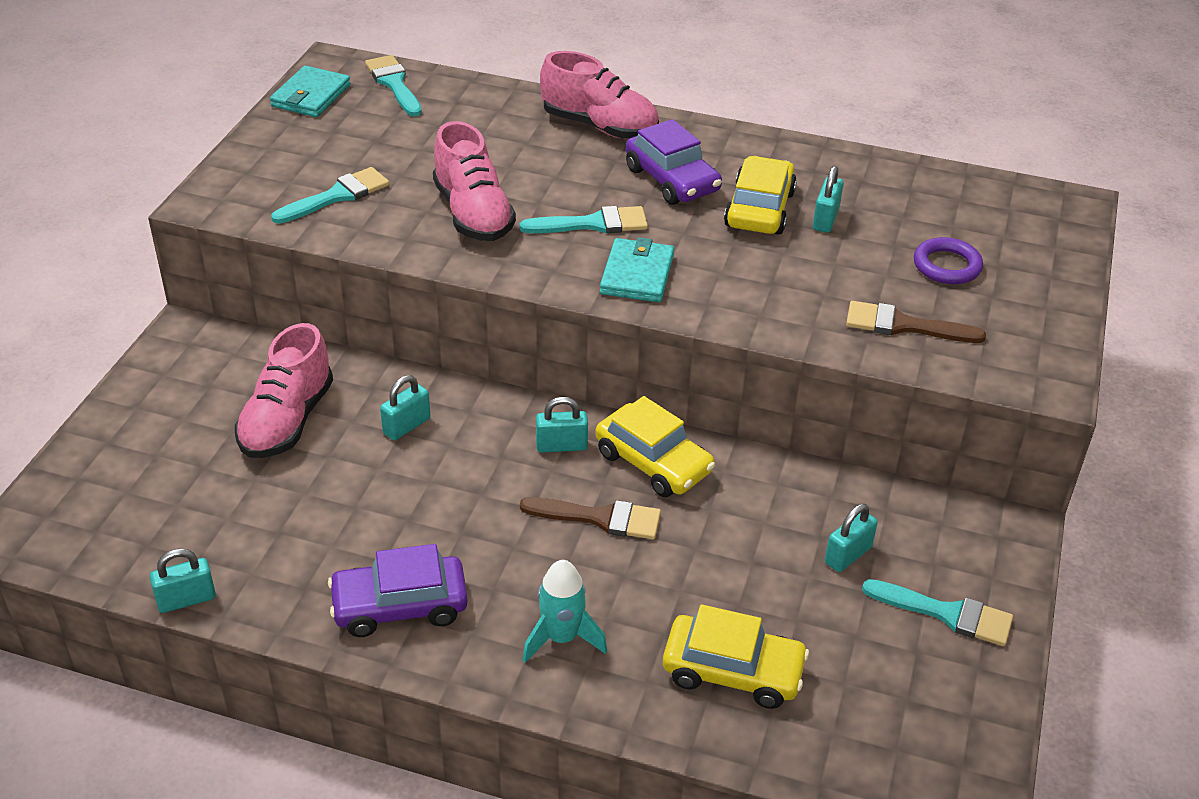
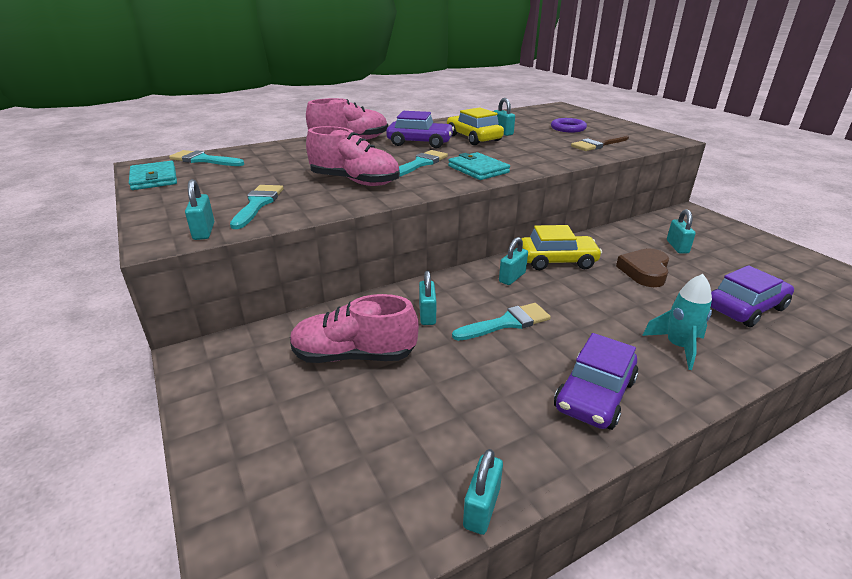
camera: 45 degrees left, 10 degrees down
pink shoe [235,323,333,458] -> pink shoe turned 120 degrees clockwise [290,294,419,363]
brown brush [520,497,661,539] -> none
yellow car [663,604,809,709] -> purple car [711,265,794,327]
turquoise brush [862,579,1013,646] -> turquoise brush moved to [452,303,551,341]
none -> turquoise padlock [185,179,214,240]
none -> brown heart [616,248,669,287]

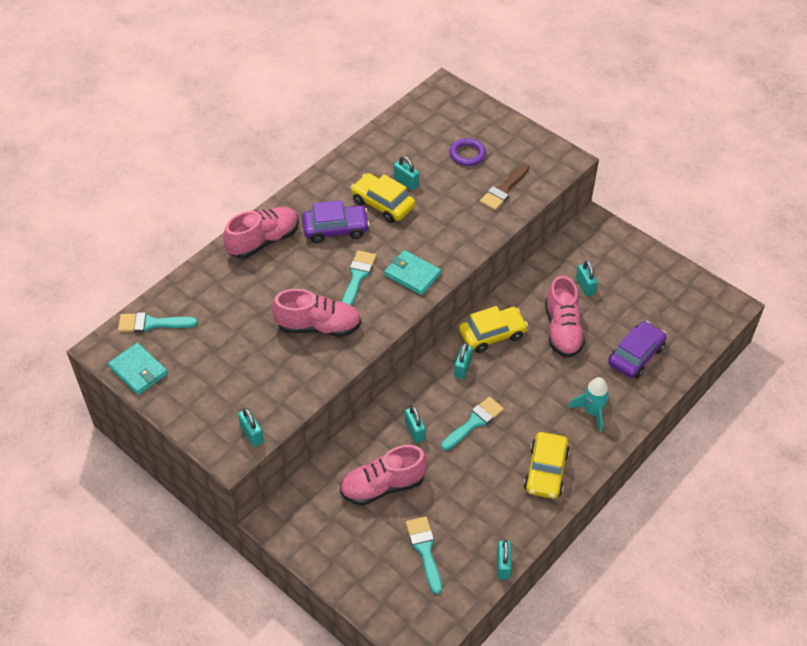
camera: 20 degrees left, 20 degrees up
turquoise brush [230,185,283,229] -> turquoise brush moved to [406,516,442,594]
purple car [554,333,638,430] -> yellow car [524,432,570,499]
brown heart [616,248,669,287] -> pink shoe [545,275,585,358]

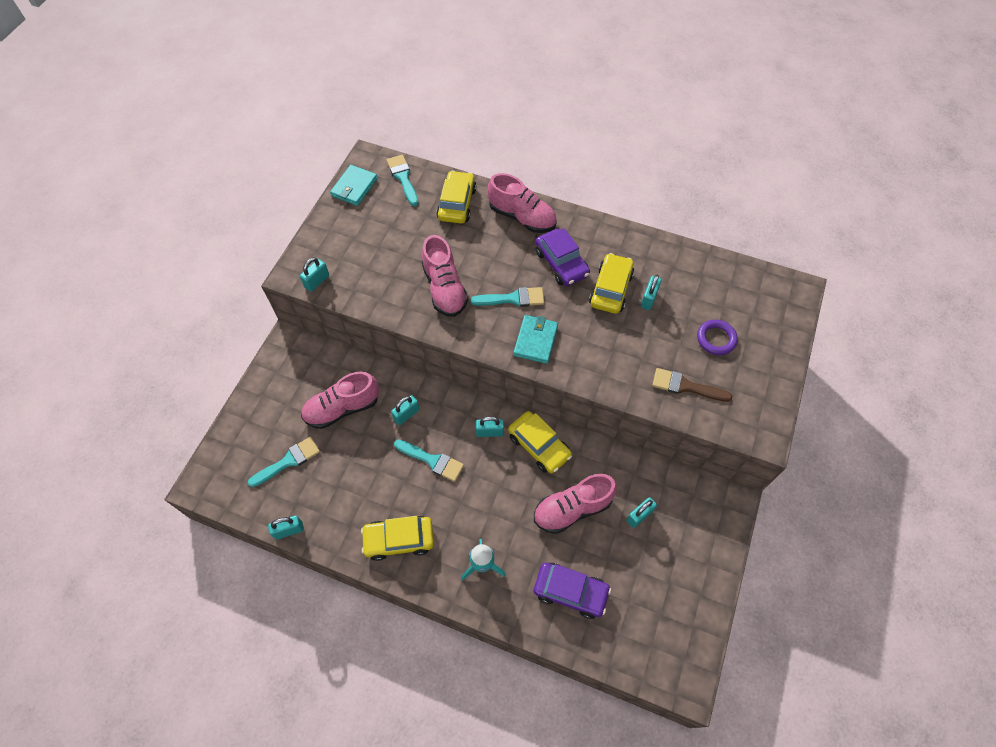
camera: 70 degrees right, 10 degrees up
pink shoe [340,445,428,506] -> pink shoe turned 75 degrees counterclockwise [301,372,379,429]
none -> yellow car [436,171,476,223]

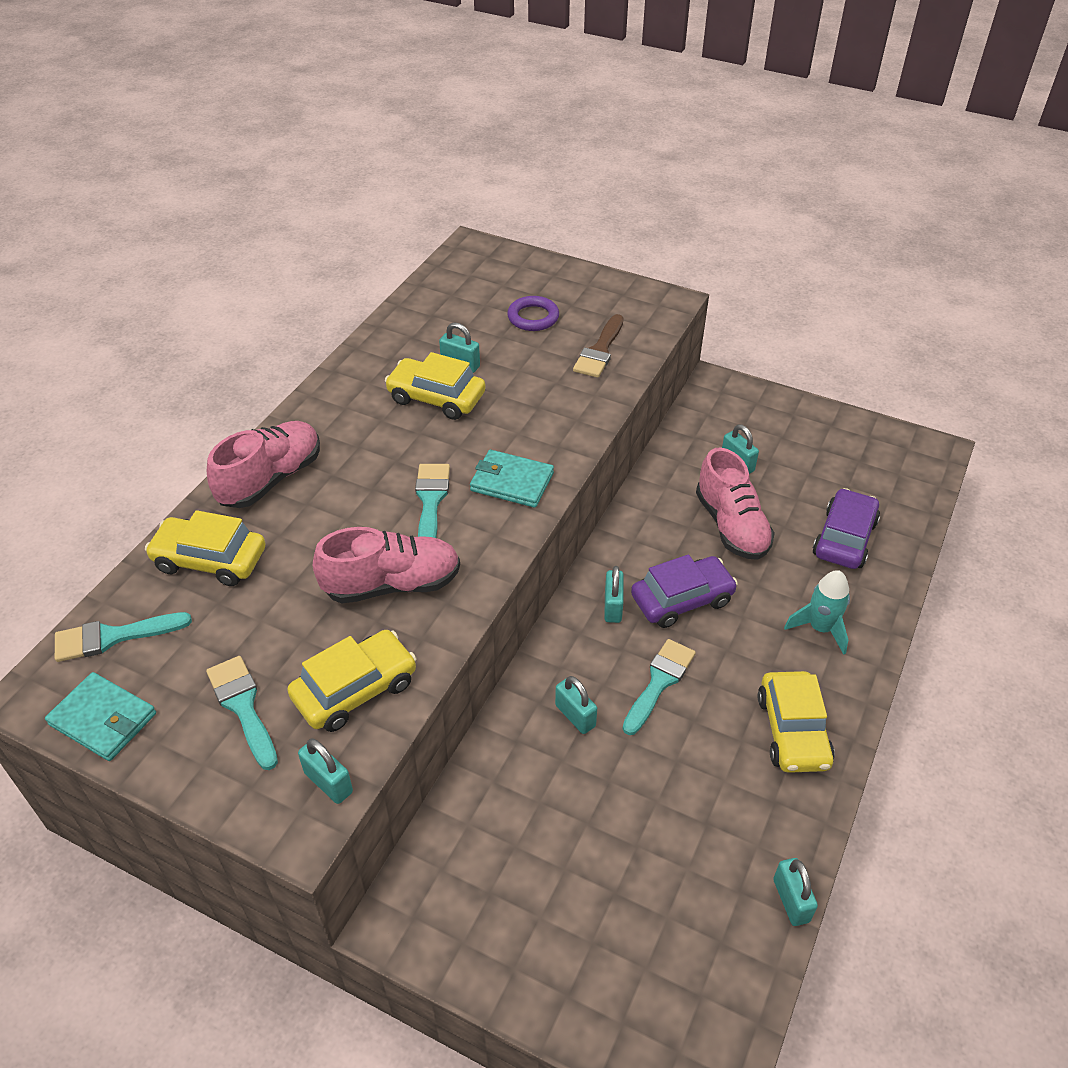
camera: 85 degrees left, 15 degrees down
turquoise brush [248,437,320,487] -> turquoise brush moved to [206,656,278,770]
pink shoe [301,372,379,429] -> none
yellow car [508,411,572,473] -> yellow car moved to [287,630,417,732]
purple car [535,228,590,286] -> purple car moved to [631,554,738,628]

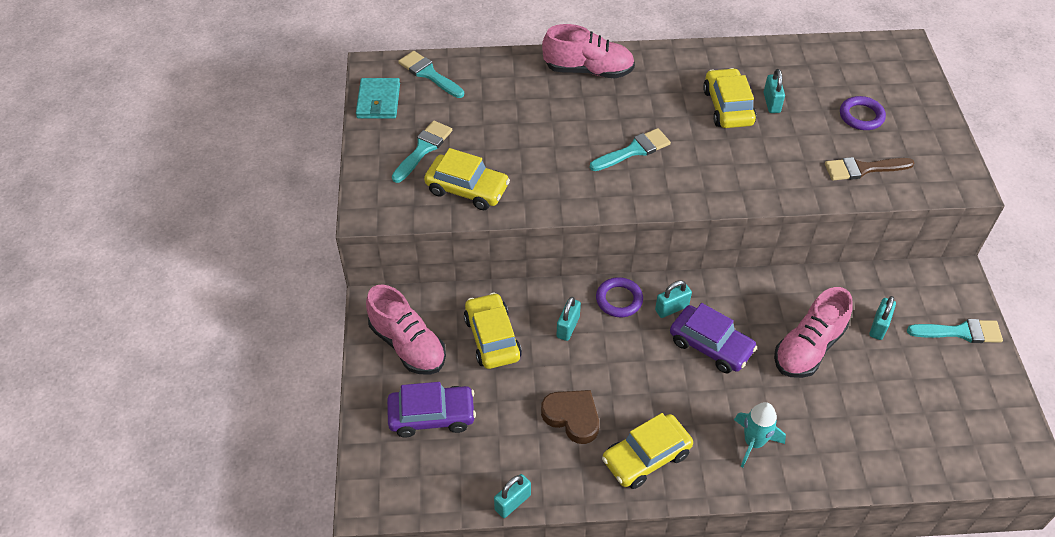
camera: 60 degrees right, 5 degrees up
yellow car [145,510,266,586] -> yellow car moved to [464,293,522,369]
turquoise padlock [298,739,353,804] -> none
pink shoe [313,527,460,603] -> pink shoe moved to [366,285,446,375]
turquoise wallet [470,450,554,508] -> none
turquoise brush [623,639,696,735] -> turquoise brush moved to [907,319,1003,343]
purple car [813,488,880,569] -> purple car moved to [387,382,476,437]
none -> brown heart [541,390,599,444]
none -> purple ring [596,277,643,317]

